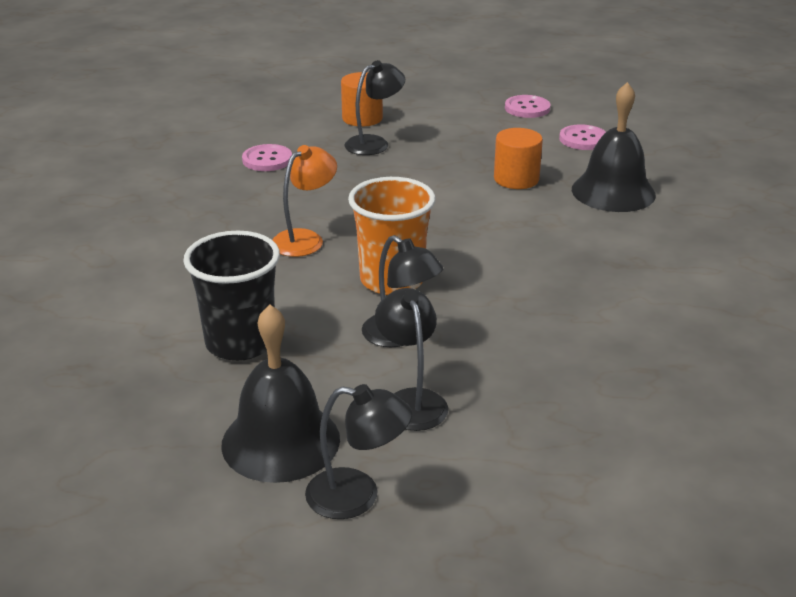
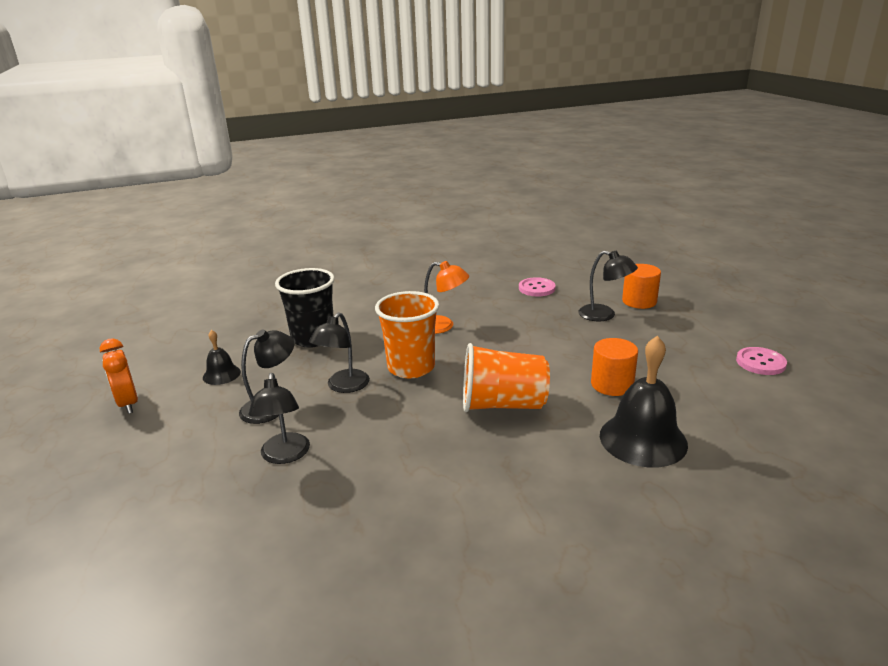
camera: 70 degrees right, 5 degrees down
black bell [221,305,340,483] -> black bell [203,330,241,385], size x0.52
black lamp [305,384,412,519] -> black lamp moved to [249,373,310,464]
pink button [559,124,606,150] -> none
none -> orange clock [100,338,138,414]
none -> orange cup [463,343,550,412]

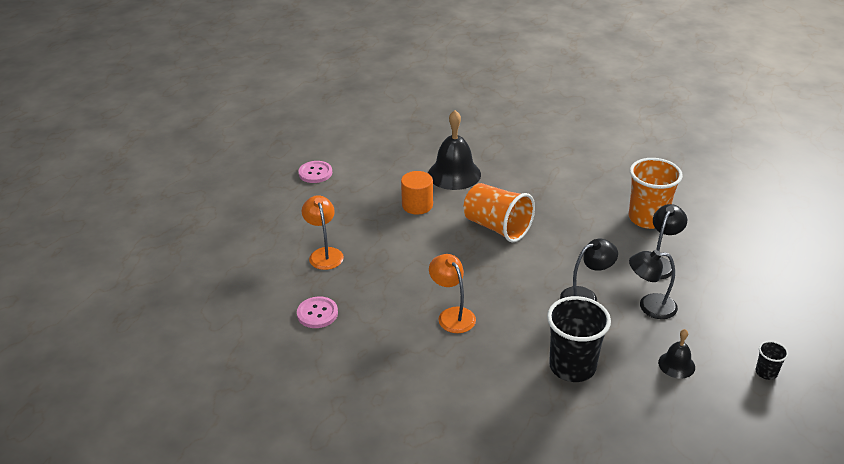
camera: 140 degrees left, 10 degrees up
orange clock [100,338,138,414] -> black cup [756,341,788,380]
orange cup [375,291,439,378] -> orange cup moved to [629,158,683,229]
black lamp [578,251,638,321] -> orange lamp [302,195,344,270]
orange cylinder [622,264,661,309] -> none

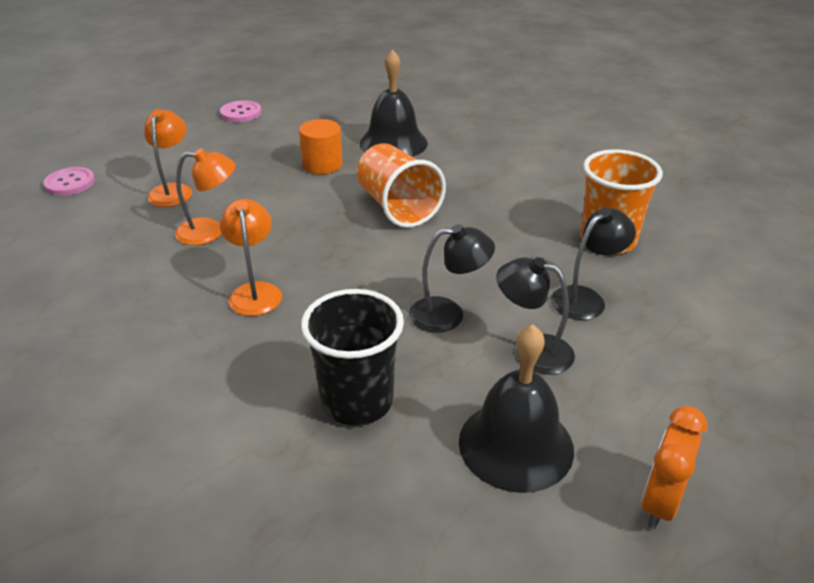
camera: 20 degrees right, 0 degrees up
pink button [297,297,338,328] -> pink button moved to [43,167,95,196]
black bell [658,329,695,379] -> black bell [459,324,574,493], size x1.92
black cup [756,341,788,380] -> orange clock [641,406,707,529]
none -> orange lamp [175,148,236,245]

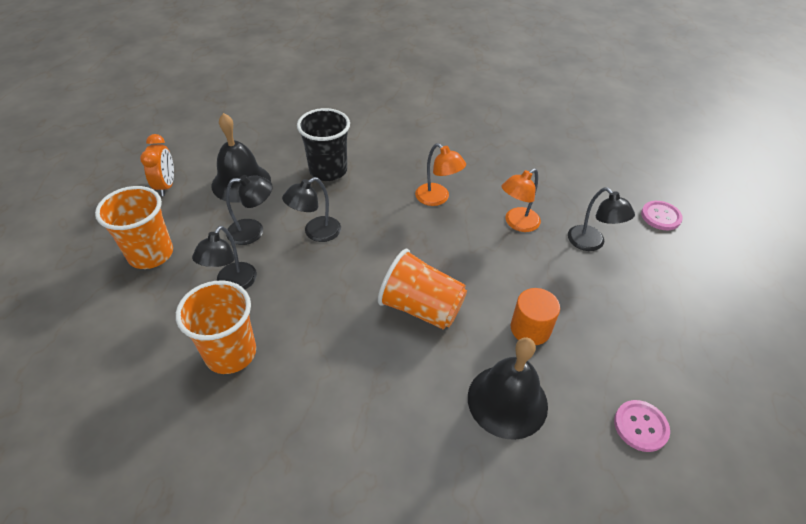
camera: 145 degrees right, 10 degrees up
orange lamp [144,109,192,207] -> black lamp [568,187,635,251]
pink button [220,100,261,122] -> pink button moved to [614,400,670,452]
none -> orange cup [95,186,173,269]

